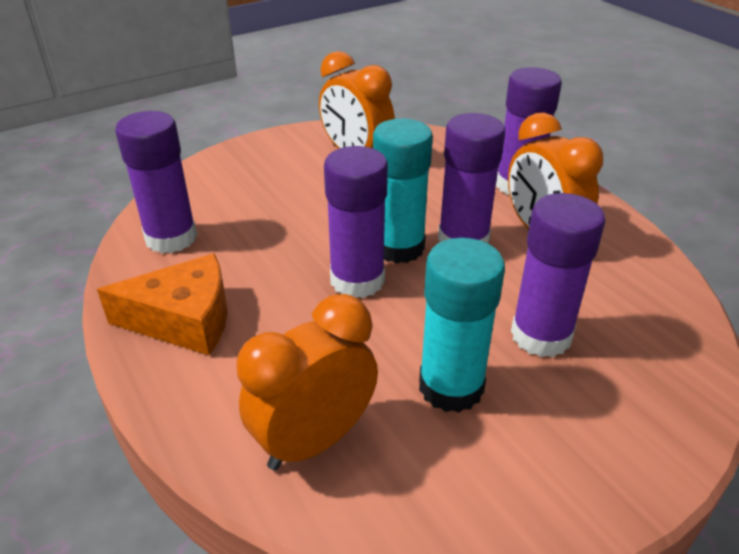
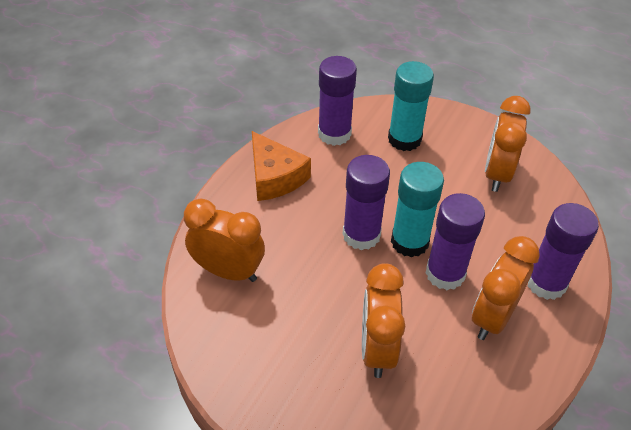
camera: 60 degrees right, 10 degrees up
turquoise glue stick [419,238,505,413] -> turquoise glue stick moved to [388,61,434,151]
purple glue stick [511,193,605,357] -> orange clock [362,263,405,378]

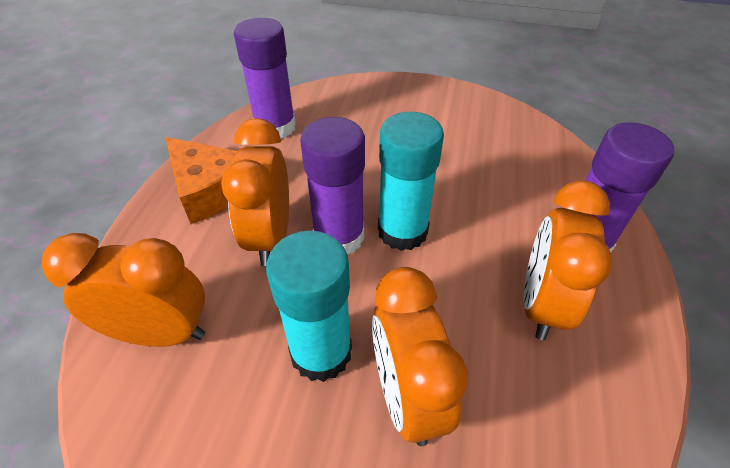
camera: 15 degrees left, 0 degrees up
turquoise glue stick [388,61,434,151] -> turquoise glue stick moved to [266,231,352,382]
purple glue stick [426,193,485,290] -> none
orange clock [485,96,531,192] -> orange clock moved to [221,118,289,266]

